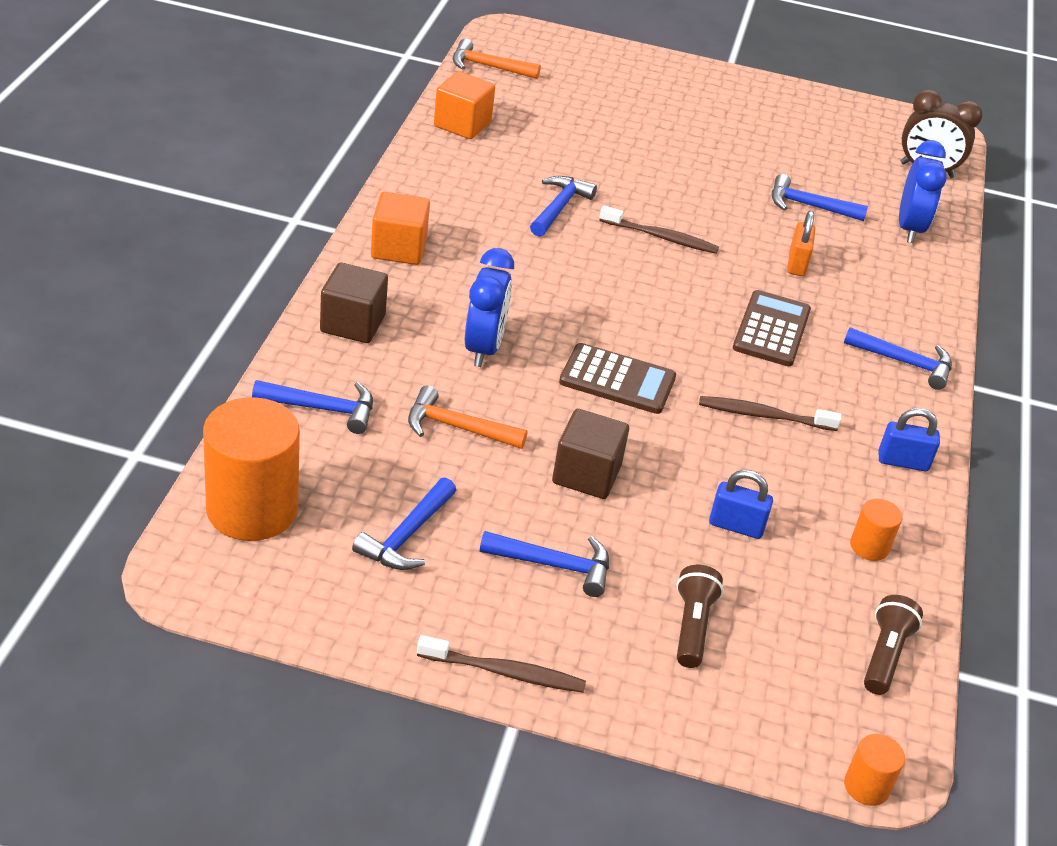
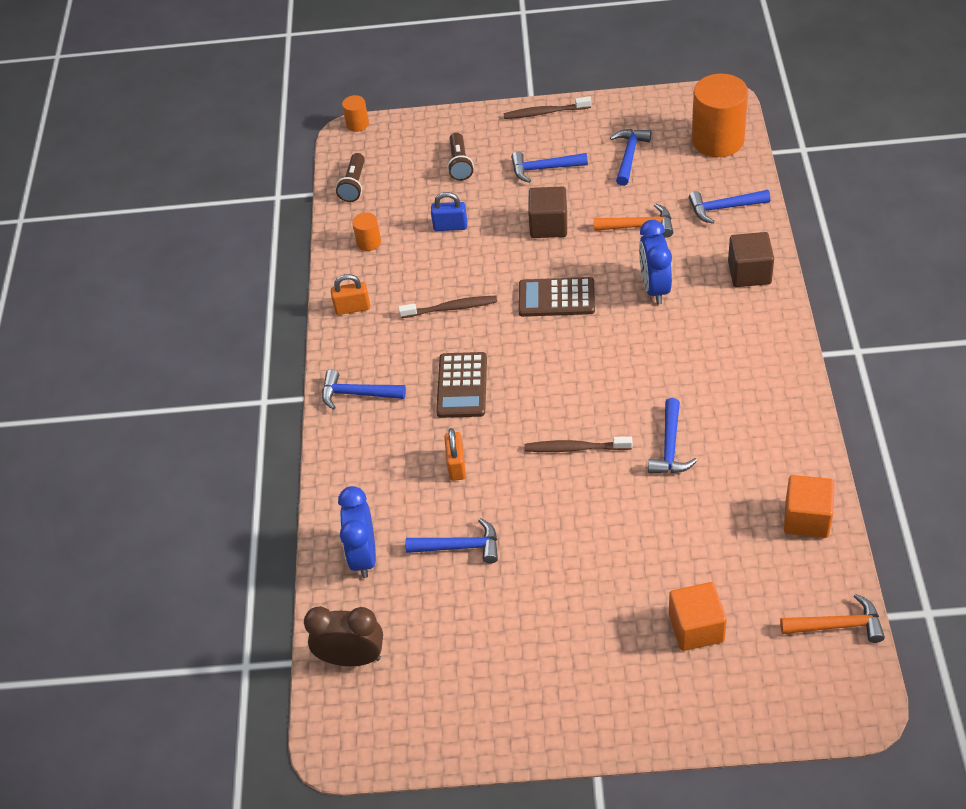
camera: 175 degrees right, 10 degrees up
orange cube [371,192,430,265] -> orange cube moved to [669,582,727,651]
blue padlock [878,408,940,471] -> orange padlock [331,274,370,315]

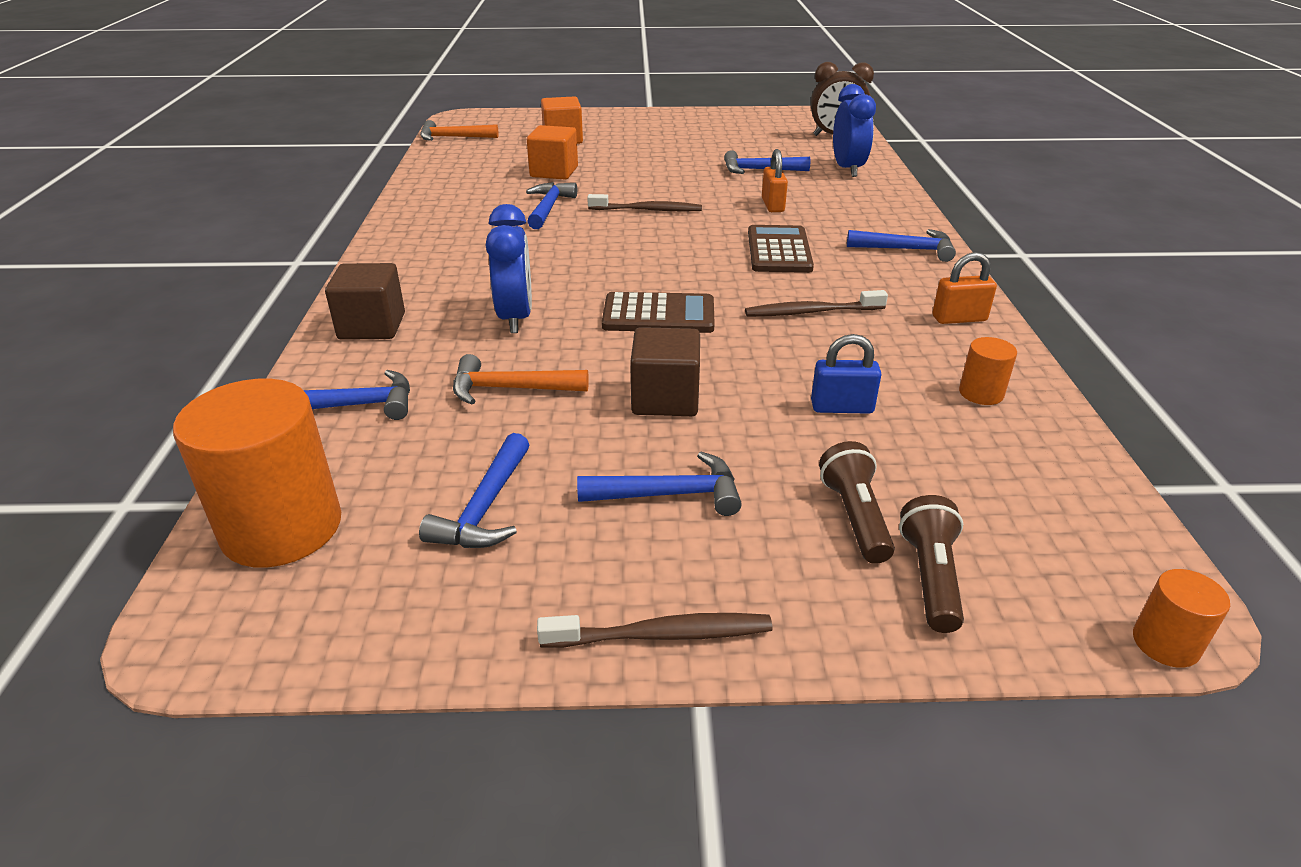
camera: 175 degrees right, 15 degrees down
brown flashlight [336,153,365,202] -> brown flashlight moved to [899,495,964,633]
orange cube [784,475,835,538] -> orange cube moved to [527,125,578,179]

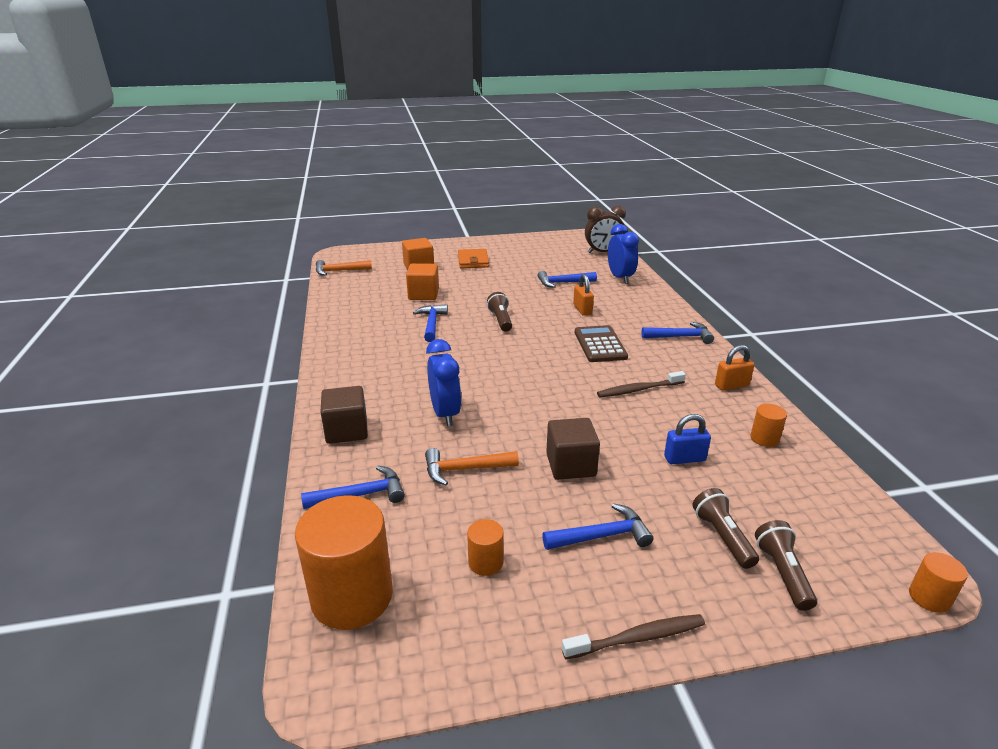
camera: 10 degrees left, 5 degrees down
blue hammer [419,433,529,548] -> orange cylinder [467,519,504,576]
brown toothbrush [587,194,702,212] -> brown flashlight [487,292,512,332]
brown calculator [602,292,715,333] -> none
none -> orange wallet [458,249,489,268]

